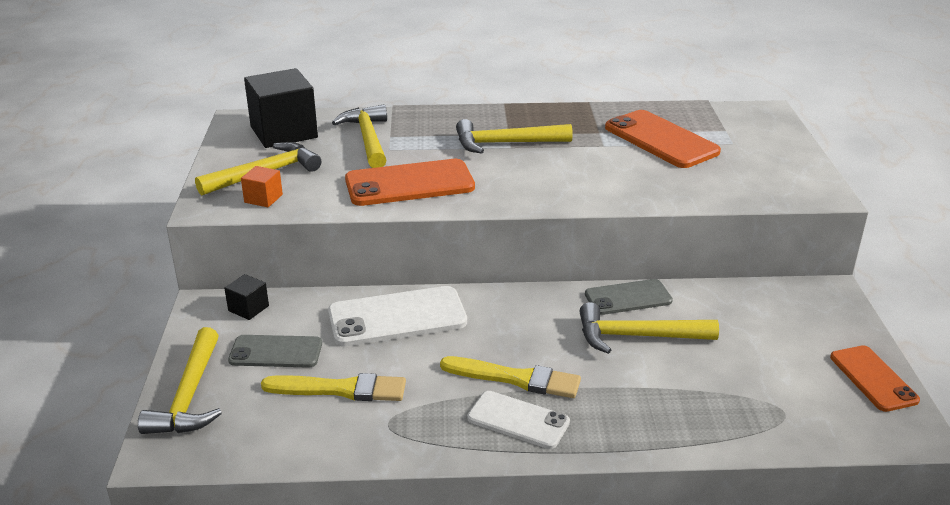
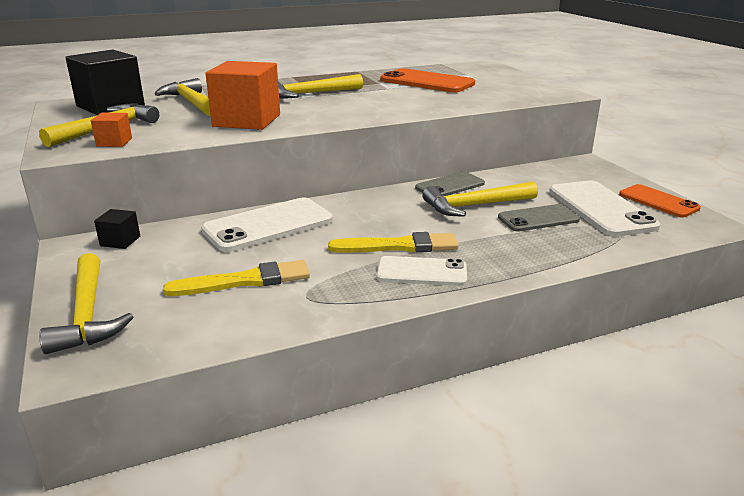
camera: 20 degrees left, 5 degrees down
grey phone [228,335,322,368] -> grey phone moved to [498,204,580,232]
orange phone [345,159,475,206] -> orange cube [205,61,280,130]
none -> white phone [549,180,660,237]

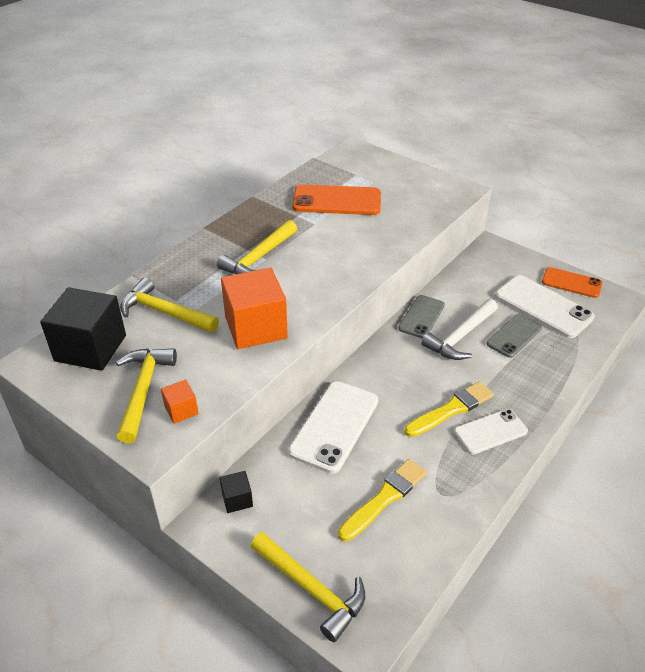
camera: 30 degrees left, 15 degrees up
yellow hammer [422,181,538,217] -> white hammer [421,299,498,360]

